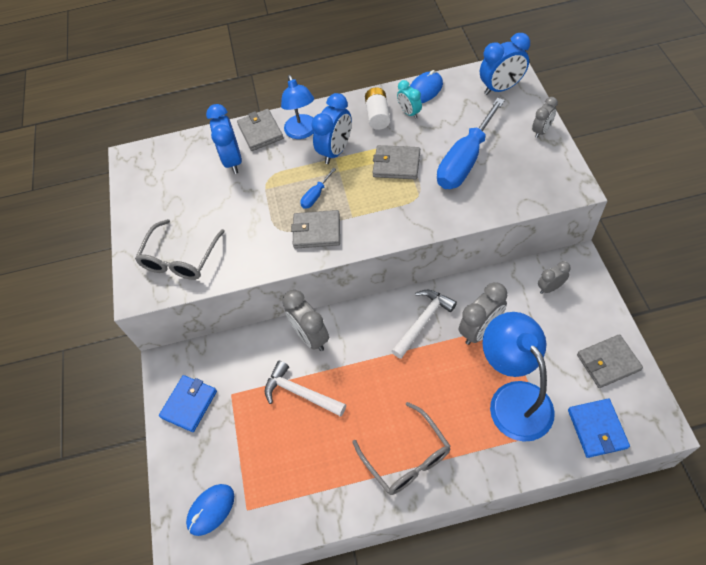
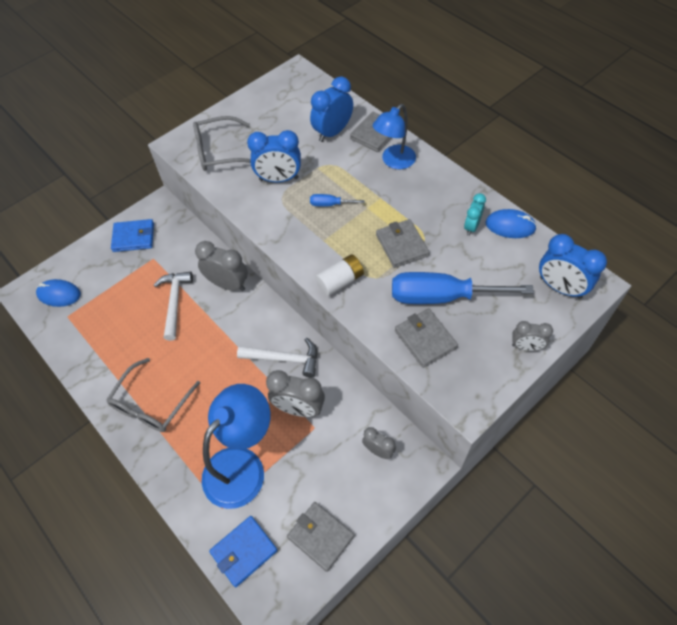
camera: 55 degrees right, 0 degrees up
grey clock [282,290,329,351] -> grey clock turned 90 degrees clockwise [195,241,248,291]
grey wallet [291,210,340,249] -> grey wallet moved to [395,308,458,368]
blue clock [311,93,352,164] -> blue clock moved to [247,130,301,182]
white battery [365,87,390,130] -> white battery moved to [315,254,364,296]

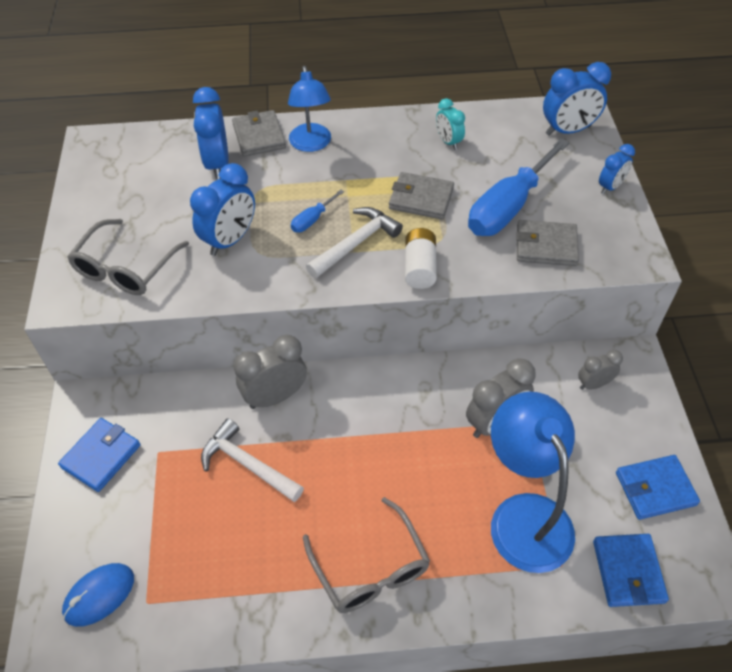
camera: 55 degrees left, 5 degrees down
white hammer [237,338,317,378] -> white hammer moved to [306,207,403,278]
grey wallet [287,502,354,572] -> blue wallet [616,455,700,520]
blue mouse [486,209,537,238] -> none
grey clock [512,321,553,351] -> blue clock [599,144,635,194]

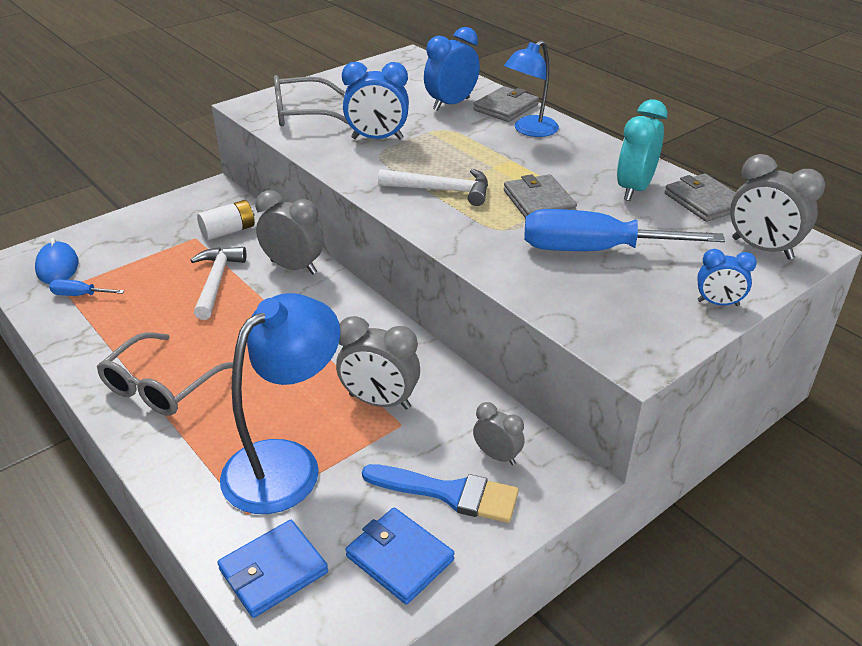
camera: 55 degrees right, 15 degrees down
blue wallet [58,418,140,492] -> none
blue mouse [62,563,134,627] -> blue mouse turned 60 degrees clockwise [35,238,79,284]
blue screwdriver [291,190,344,232] -> blue screwdriver moved to [49,279,125,296]
white battery [405,228,437,289] -> white battery moved to [197,200,255,240]
turquoise clock [436,98,465,150] -> turquoise clock [617,99,668,201], size x1.69
grey wallet [516,220,579,266] -> grey wallet moved to [665,173,736,222]
blue clock [543,62,611,136] -> grey clock [730,154,825,260]
none -> blue brush [362,464,519,523]

